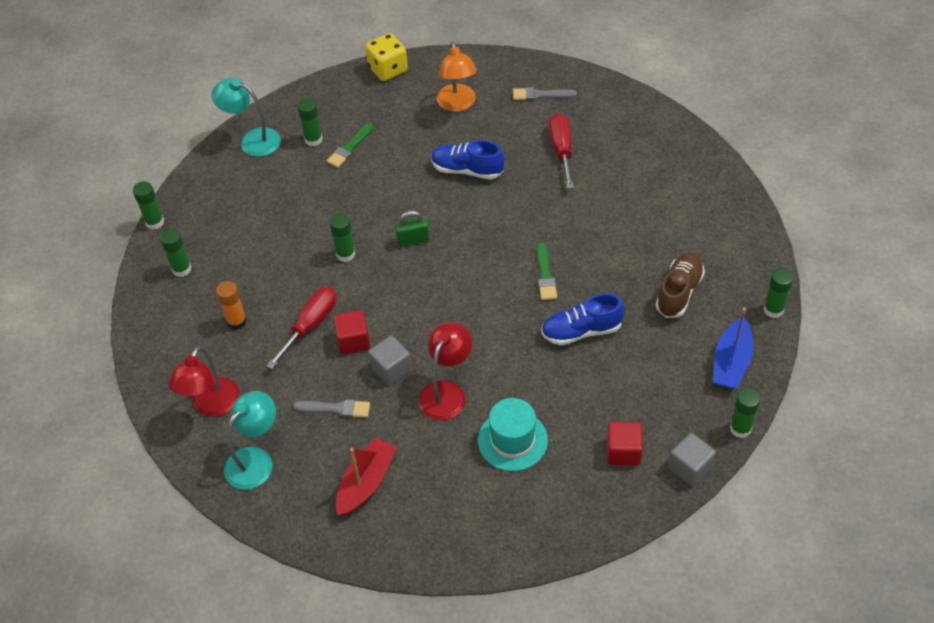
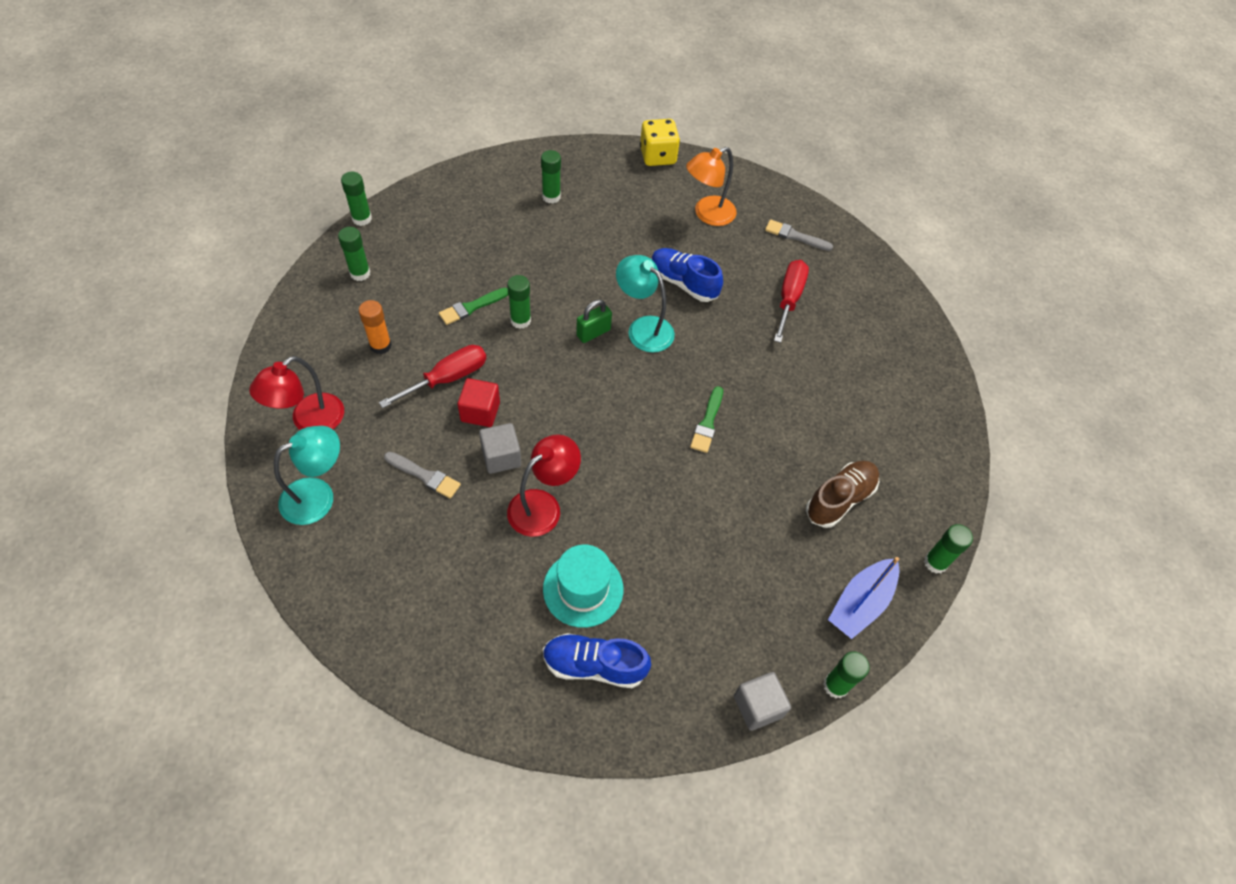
camera: 15 degrees right, 5 degrees up
turquoise lamp [211,78,281,157] -> turquoise lamp moved to [616,255,675,353]
green brush [327,123,373,168] -> green brush moved to [439,288,508,325]
red boat [336,437,397,516] -> none
green padlock [395,210,430,247] -> green padlock turned 45 degrees counterclockwise [576,300,612,343]
orange lamp [437,41,477,112] -> orange lamp turned 45 degrees clockwise [686,147,737,226]
blue shoe [541,293,625,345] -> blue shoe moved to [543,633,651,688]
red cube [607,422,643,466] -> none

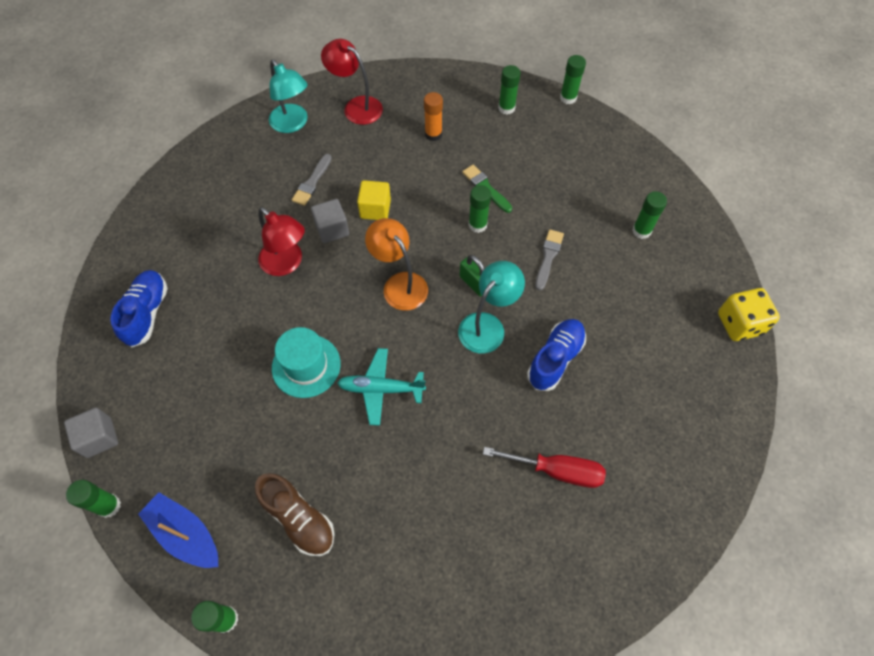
camera: 90 degrees right, 5 degrees up
red screwdriver [379,345,486,408] -> none
red cube [457,378,500,427] -> yellow cube [357,180,391,220]
turquoise hat [543,544,623,628] -> turquoise hat moved to [272,327,341,398]
orange lamp [686,147,737,226] -> orange lamp moved to [365,218,428,310]
green brush [690,386,723,453] -> turquoise plane [337,348,426,426]
grey brush [765,220,833,251] -> grey brush moved to [535,229,564,290]

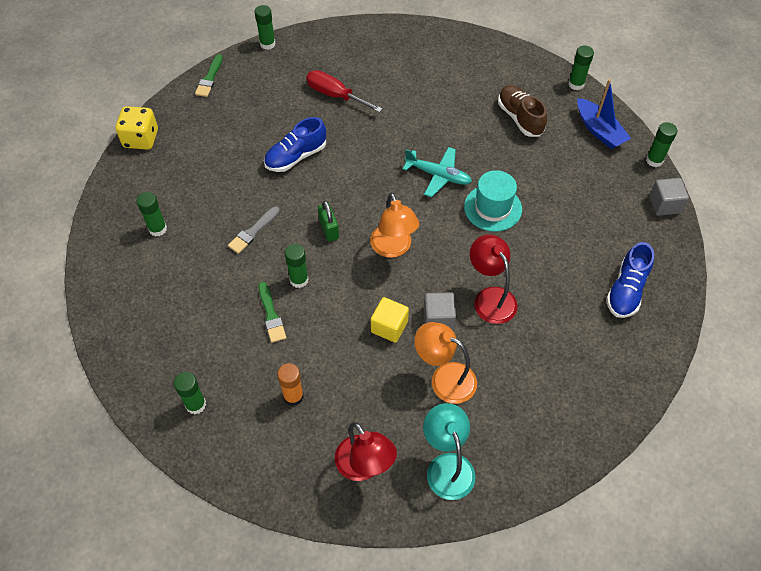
camera: 160 degrees left, 5 degrees down
grey brush [292,154,332,206] -> orange lamp [414,322,477,404]
turquoise lamp [458,261,525,353] -> none
green glue stick [560,55,586,104] -> green glue stick moved to [255,5,276,50]
none -> green brush [195,54,223,97]

